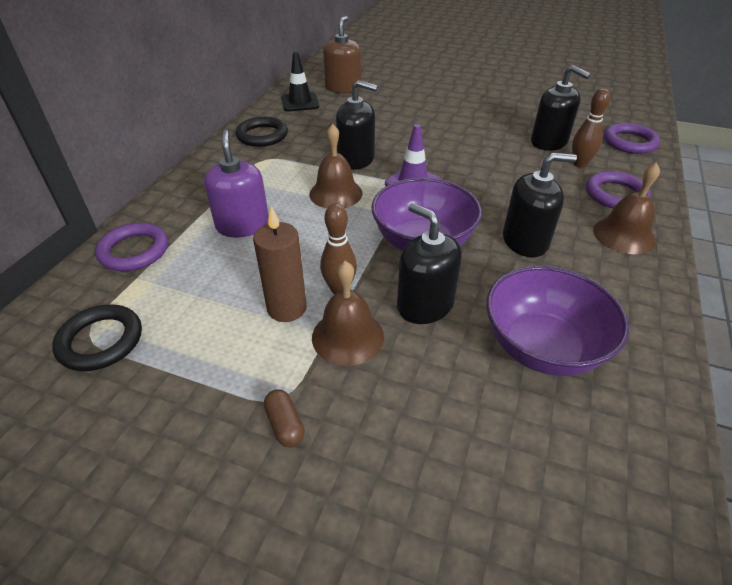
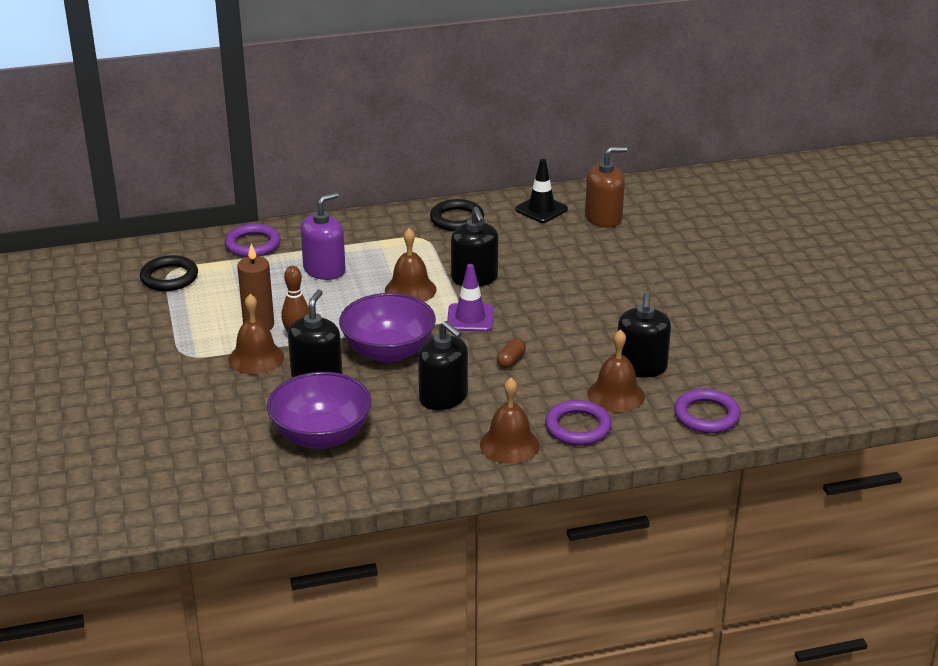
camera: 55 degrees right, 10 degrees down
brown capsule [264,389,305,447] -> brown capsule moved to [497,338,526,368]
brown bowling pin [572,88,610,167] -> brown bell [587,329,645,413]

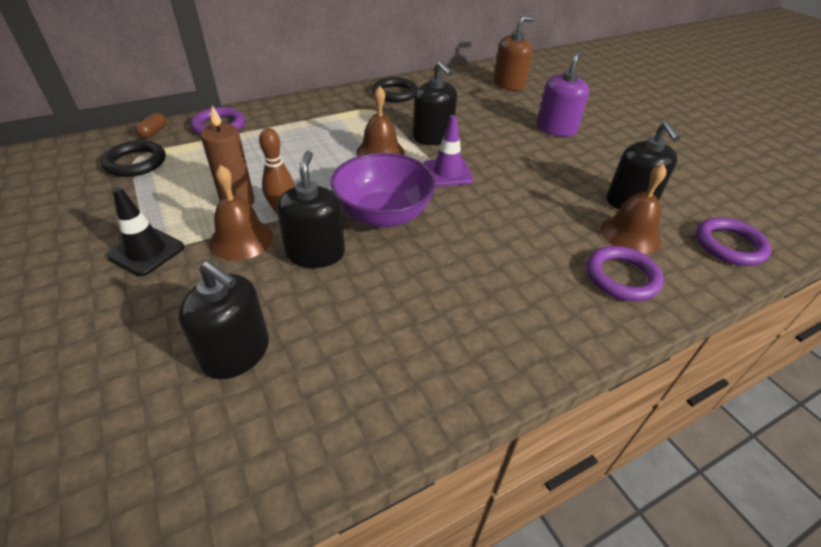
camera: 15 degrees left, 10 degrees up
purple bowl [267,372,372,449] -> none
purple soap dispenser [300,192,346,280] -> purple soap dispenser moved to [537,51,589,137]
black soap dispenser [418,321,468,410] -> black soap dispenser moved to [178,261,269,379]
brown bell [480,378,540,464] -> none
brown capsule [497,338,526,368] -> brown capsule moved to [135,113,166,138]
black traffic cone [515,159,568,223] -> black traffic cone moved to [107,187,184,277]

